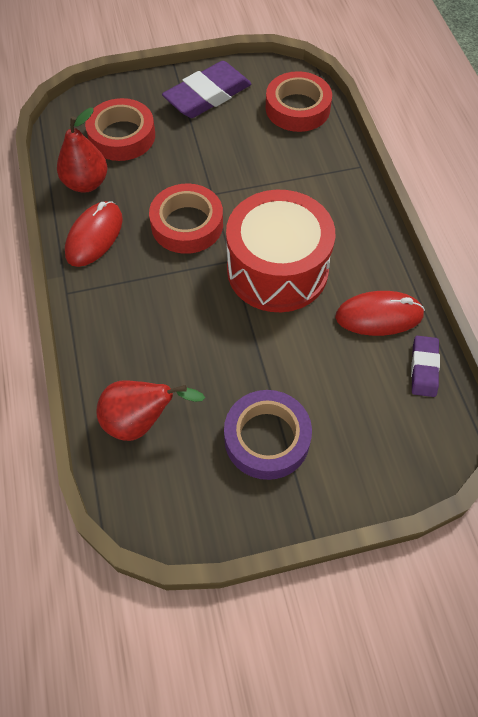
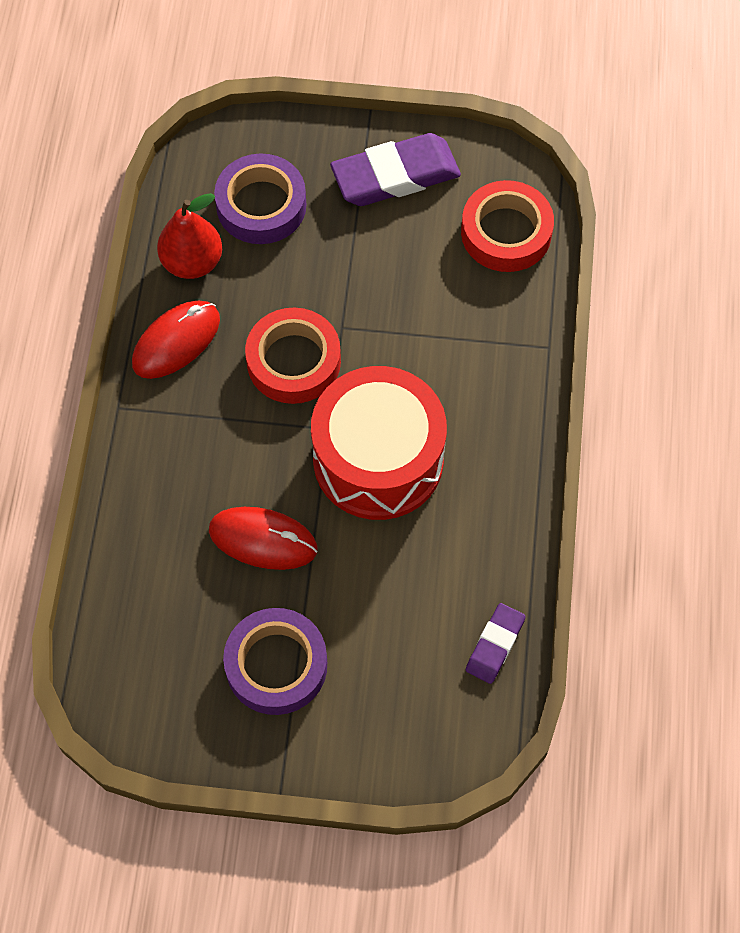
camera: 20 degrees right, 5 degrees up
red tape [85,98,155,161] -> purple tape [214,153,306,244]
red pear [96,380,205,441] -> none
red mouse [335,291,425,336] -> red mouse moved to [209,507,318,570]

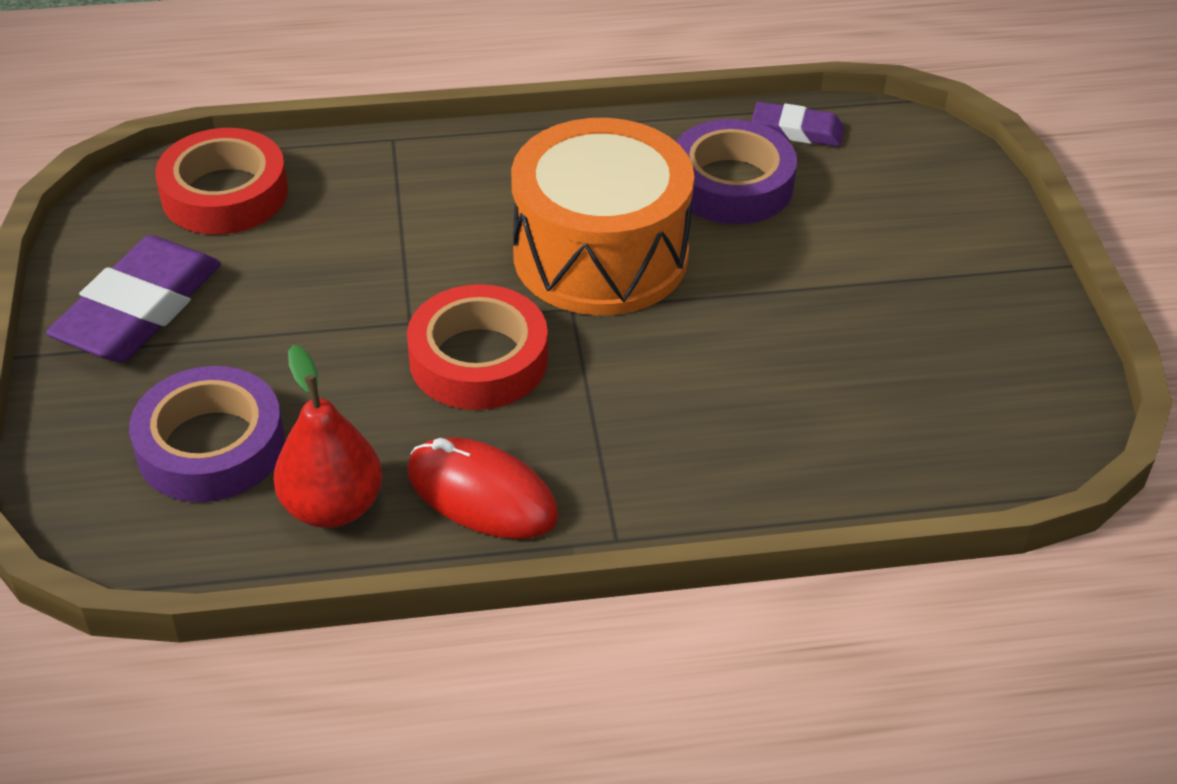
camera: 105 degrees left, 20 degrees down
red mouse [209,507,318,570] -> none
purple tape [223,608,327,715] -> purple tape moved to [676,119,797,224]
red drum [311,366,447,520] -> orange drum [511,118,694,315]
purple eraser [330,133,461,206] -> purple eraser turned 60 degrees clockwise [46,235,221,362]

